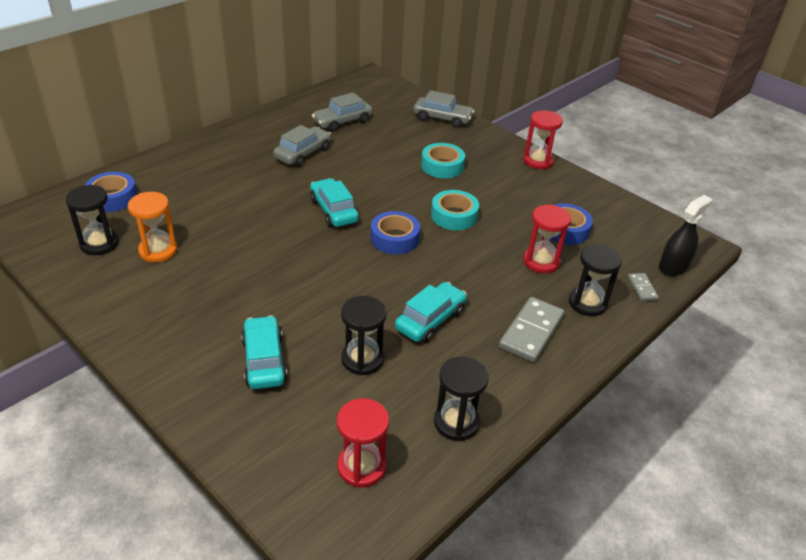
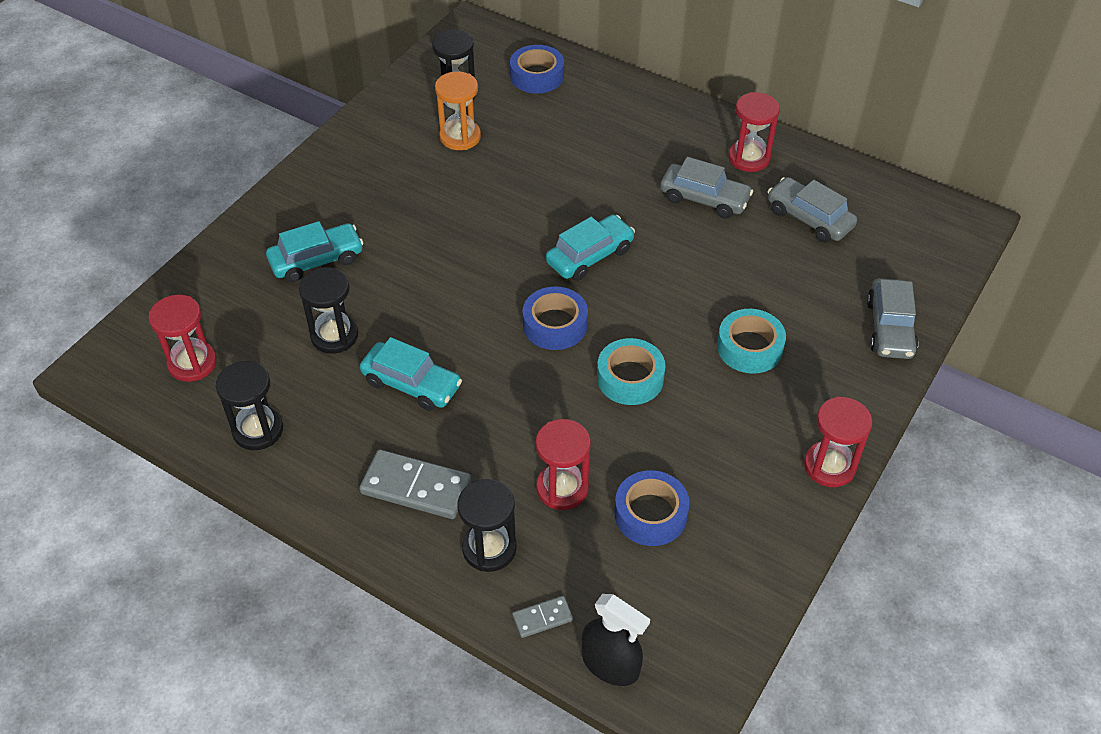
camera: 80 degrees right, 10 degrees up
none -> red hourglass [728,92,780,172]

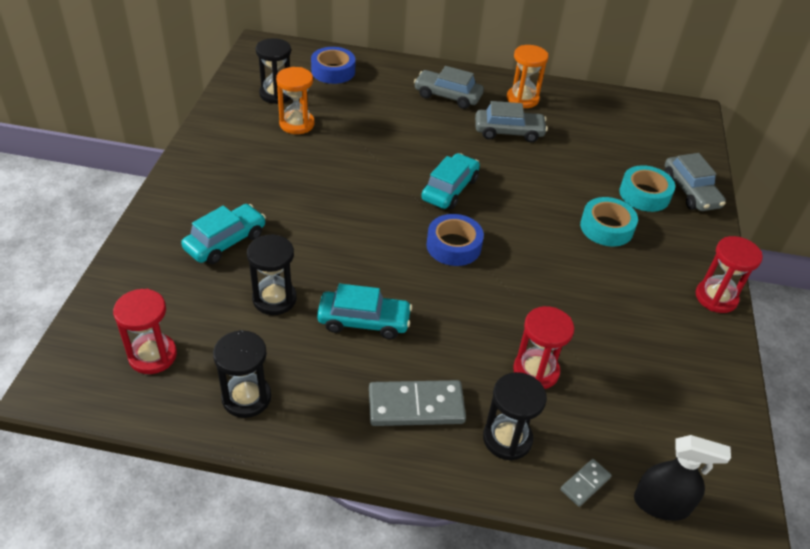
camera: 25 degrees left, 5 degrees down
turquoise tape [597,338,665,405] -> turquoise tape moved to [619,165,675,212]
blue tape [614,470,690,546] -> none
red hourglass [728,92,780,172] -> orange hourglass [507,45,548,108]
grey car [767,177,857,243] -> grey car moved to [414,66,484,109]

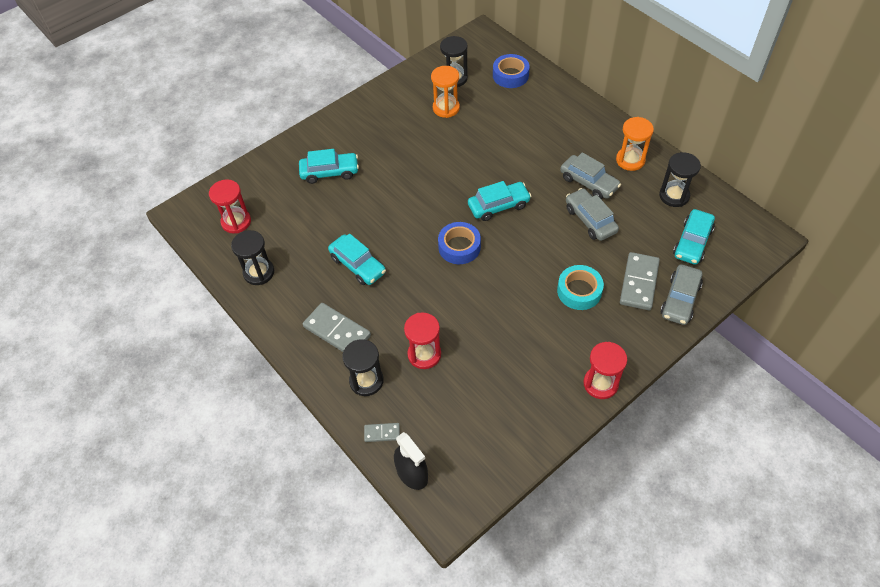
camera: 45 degrees right, 10 degrees up
black hourglass [247,234,297,315] -> black hourglass moved to [659,152,701,207]
grey car [414,66,484,109] -> grey car moved to [566,188,619,241]
turquoise tape [619,165,675,212] -> grey domino [620,252,660,310]
none -> turquoise car [673,209,715,265]

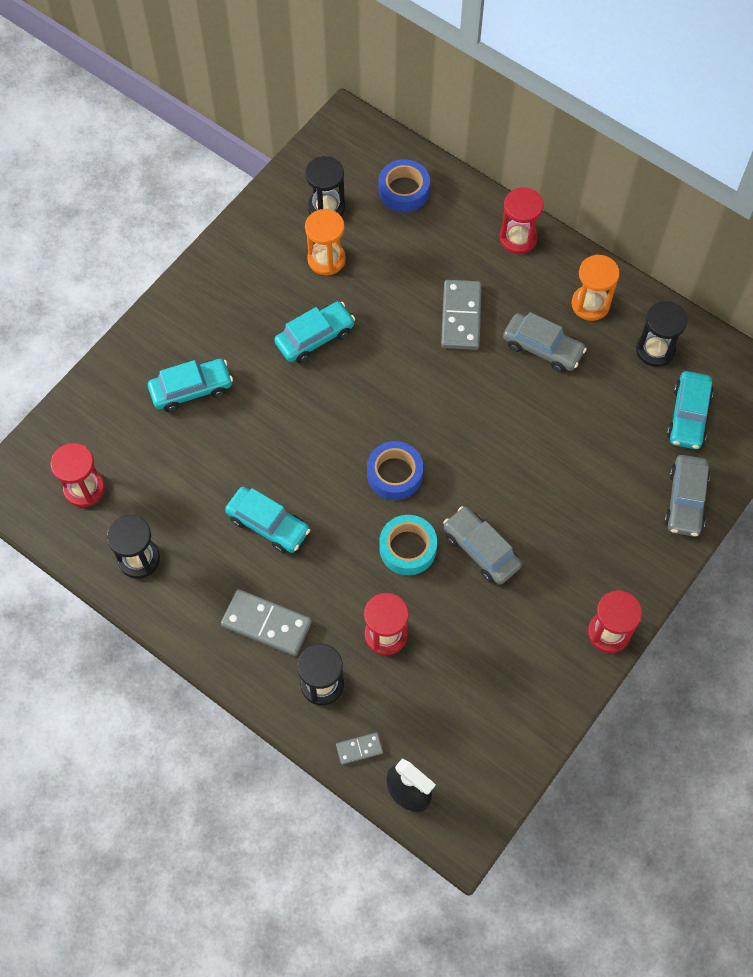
camera: 15 degrees left, 10 degrees up
turquoise car [468,181,531,221] -> turquoise car moved to [274,301,355,363]
turquoise tape [557,265,604,310] -> turquoise tape moved to [379,515,437,575]
grey car [566,188,619,241] -> grey car moved to [443,506,522,585]
grey domino [620,252,660,310] -> grey domino moved to [441,280,482,350]
none -> red hourglass [500,188,544,254]

